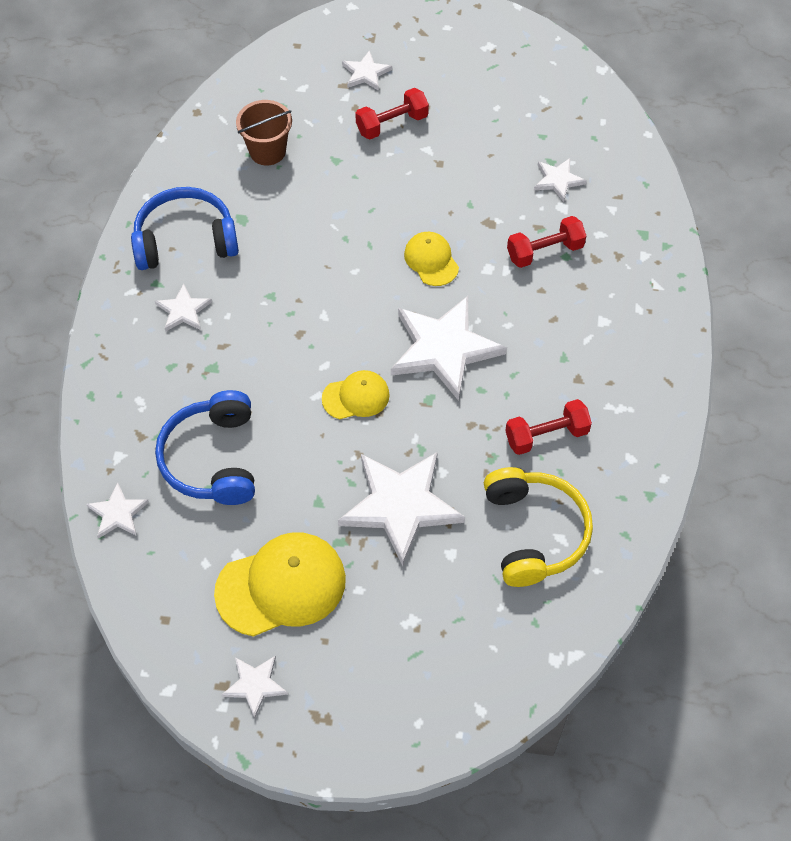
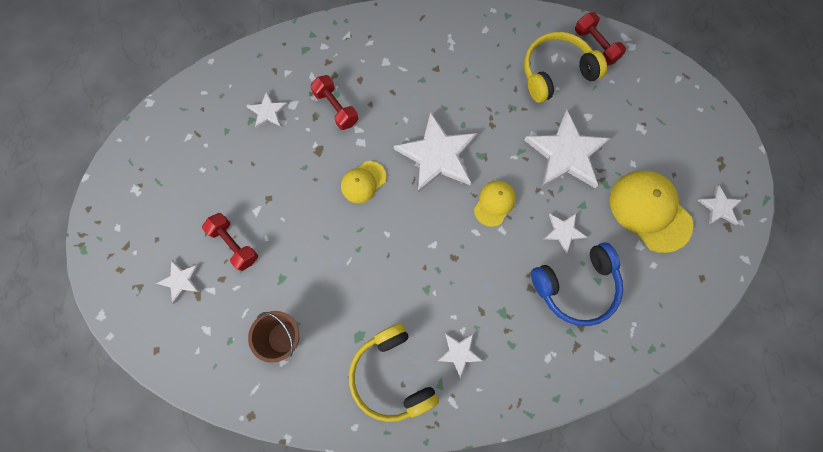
camera: 105 degrees left, 15 degrees up
white star [86,482,149,539] -> white star moved to [544,213,587,254]
blue headphones [131,187,239,270] -> yellow headphones [349,324,439,422]
yellow cap [322,370,390,419] -> yellow cap turned 60 degrees clockwise [474,180,516,227]
red dumbbell [505,399,592,455] -> red dumbbell moved to [575,12,626,66]

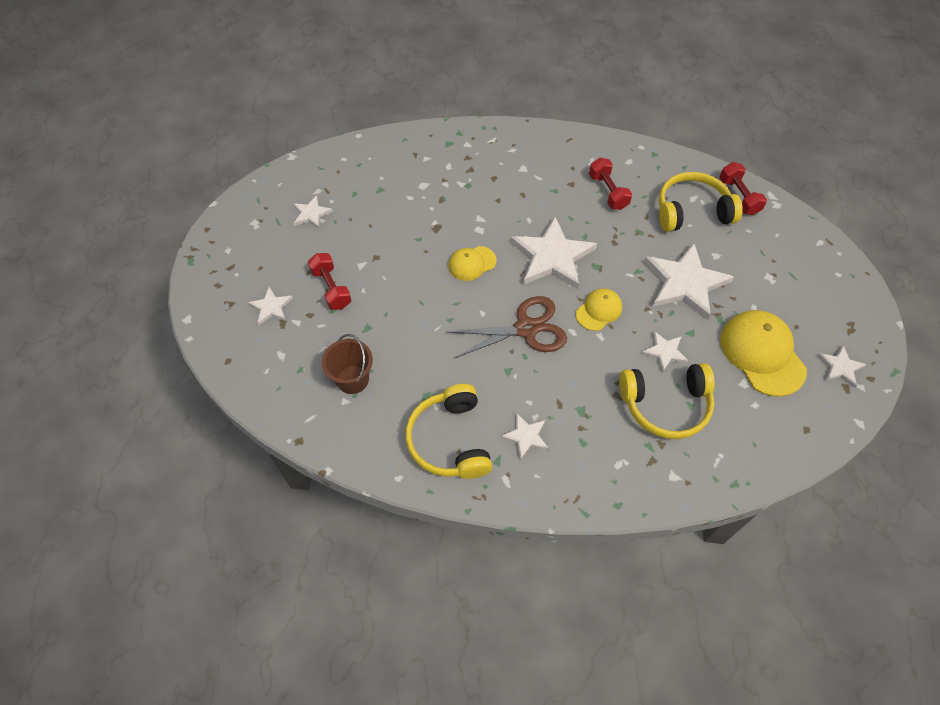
camera: 15 degrees right, 15 degrees down
white star [247,91,288,129] -> white star moved to [293,195,333,229]
red dumbbell [310,75,358,130] -> red dumbbell moved to [589,158,632,210]
blue headphones [531,242,623,326] -> yellow headphones [619,363,715,439]
none -> brown scissors [447,296,567,359]

